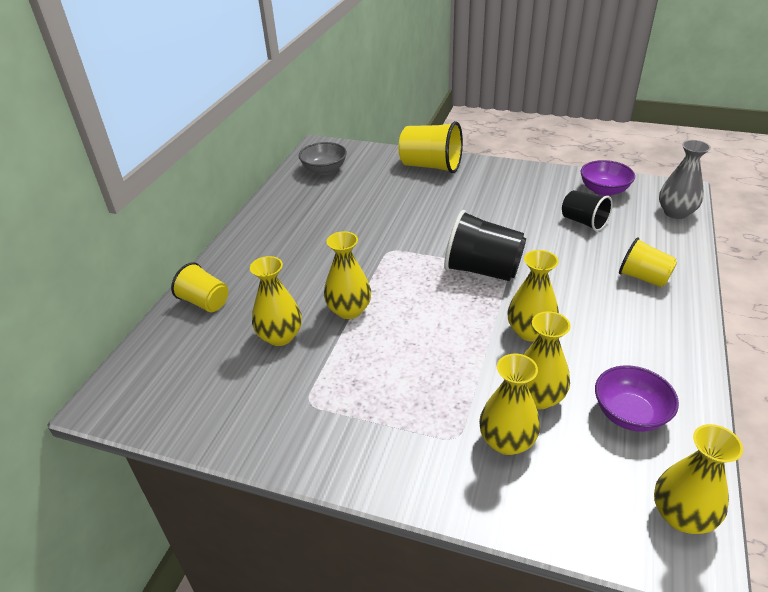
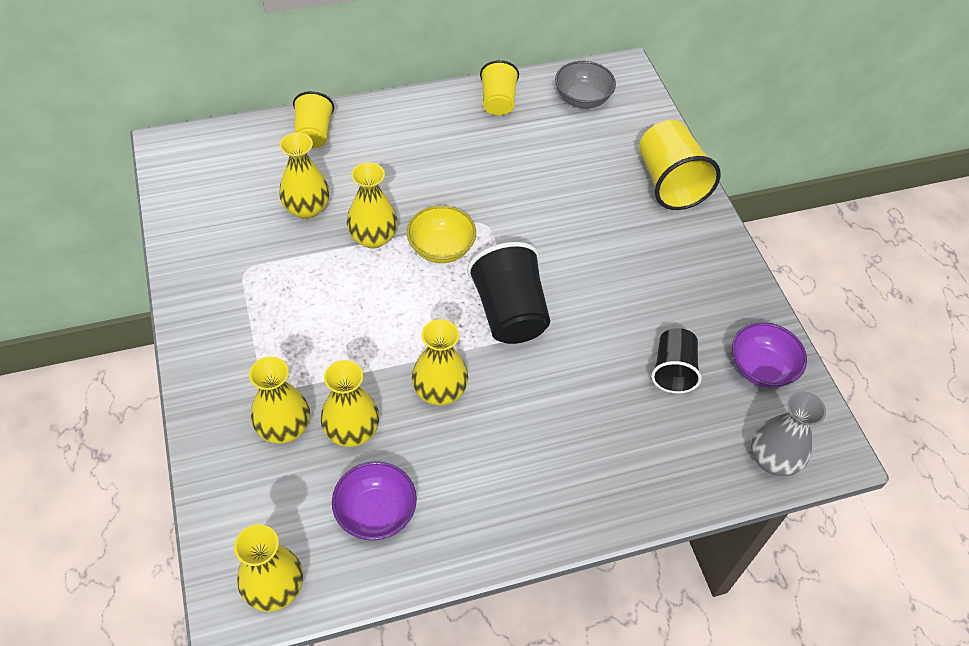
camera: 50 degrees right, 15 degrees up
yellow cup [619,237,677,287] -> yellow cup moved to [480,60,519,115]
none -> yellow bowl [407,205,476,263]

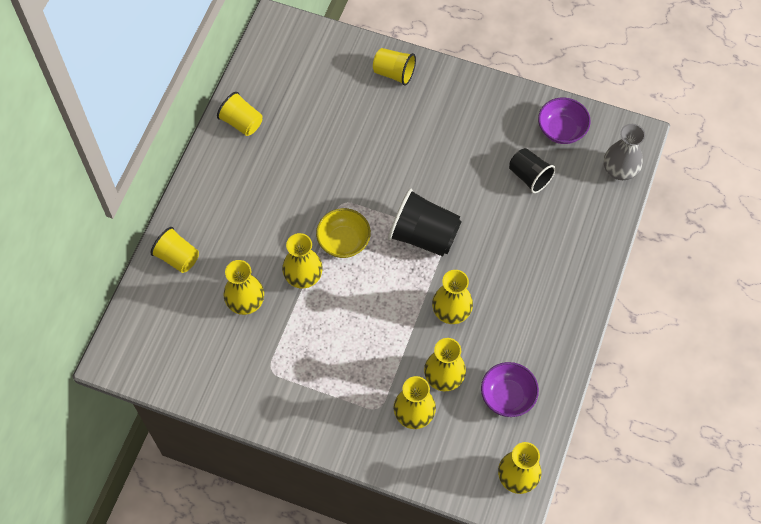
camera: 50 degrees left, 10 degrees up
grey bowl [555,61,616,108] -> none
yellow cup [639,120,721,210] -> yellow cup [373,48,416,86], size x0.63

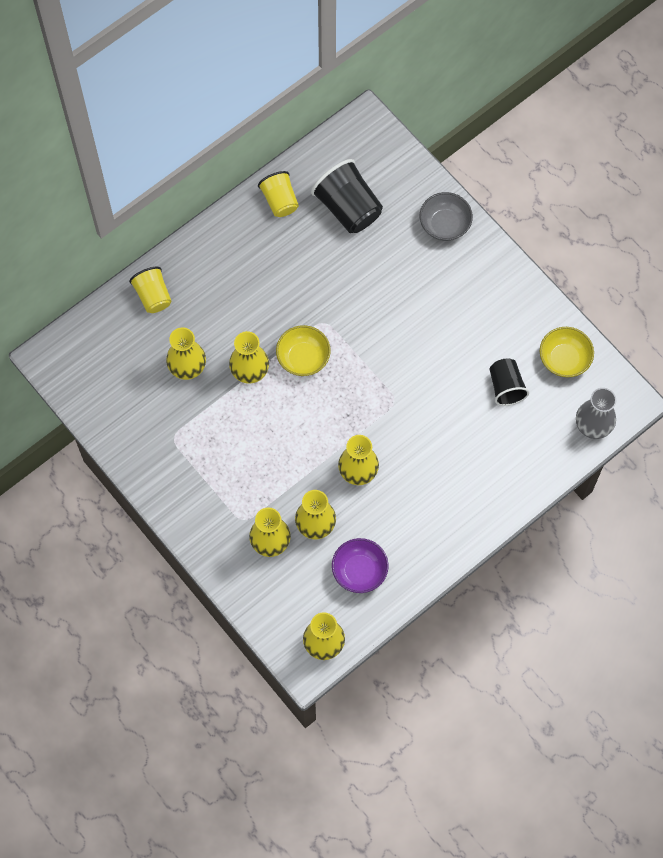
camera: 30 degrees right, 5 degrees up
yellow cup [373,48,416,86] -> grey bowl [420,192,473,241]
black cup [388,188,462,256] -> black cup moved to [311,159,383,233]
purple bowl [538,98,591,144] -> yellow bowl [540,327,594,377]

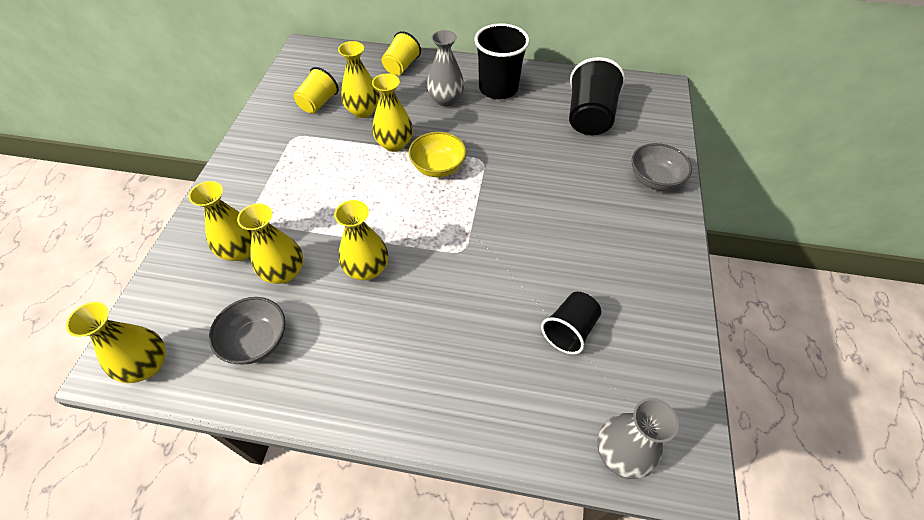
camera: 50 degrees right, 15 degrees down
yellow cup [258,171,299,217] -> yellow cup moved to [293,67,339,114]
purple bowl [332,538,389,593] -> grey bowl [209,297,285,364]
yellow bowl [540,327,594,377] -> none
none -> grey vase [427,30,464,107]
none -> black cup [474,23,530,99]

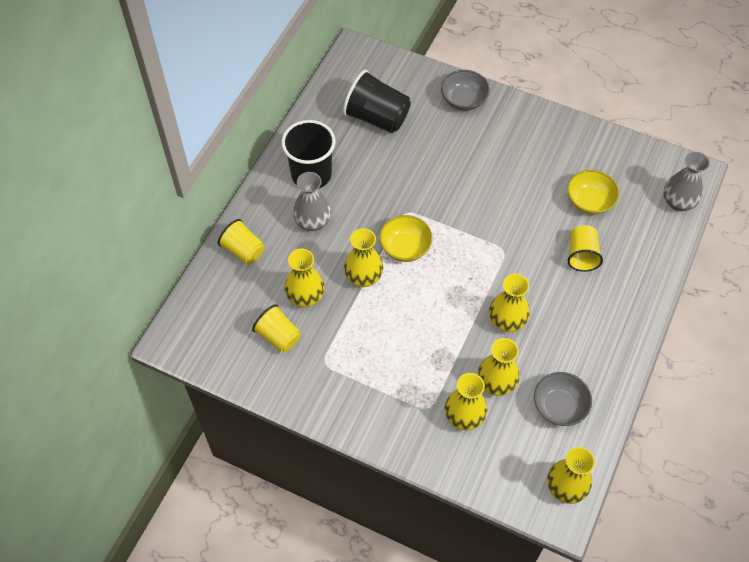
camera: 75 degrees left, 5 degrees up
black cup [541,292,601,355] -> yellow bowl [567,170,620,215]
none -> yellow cup [568,225,603,272]

